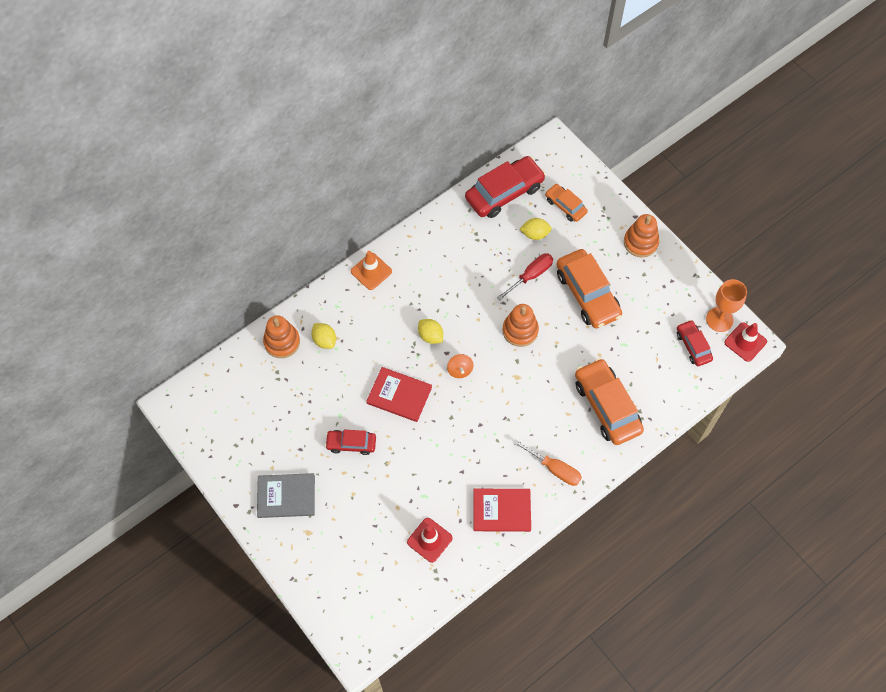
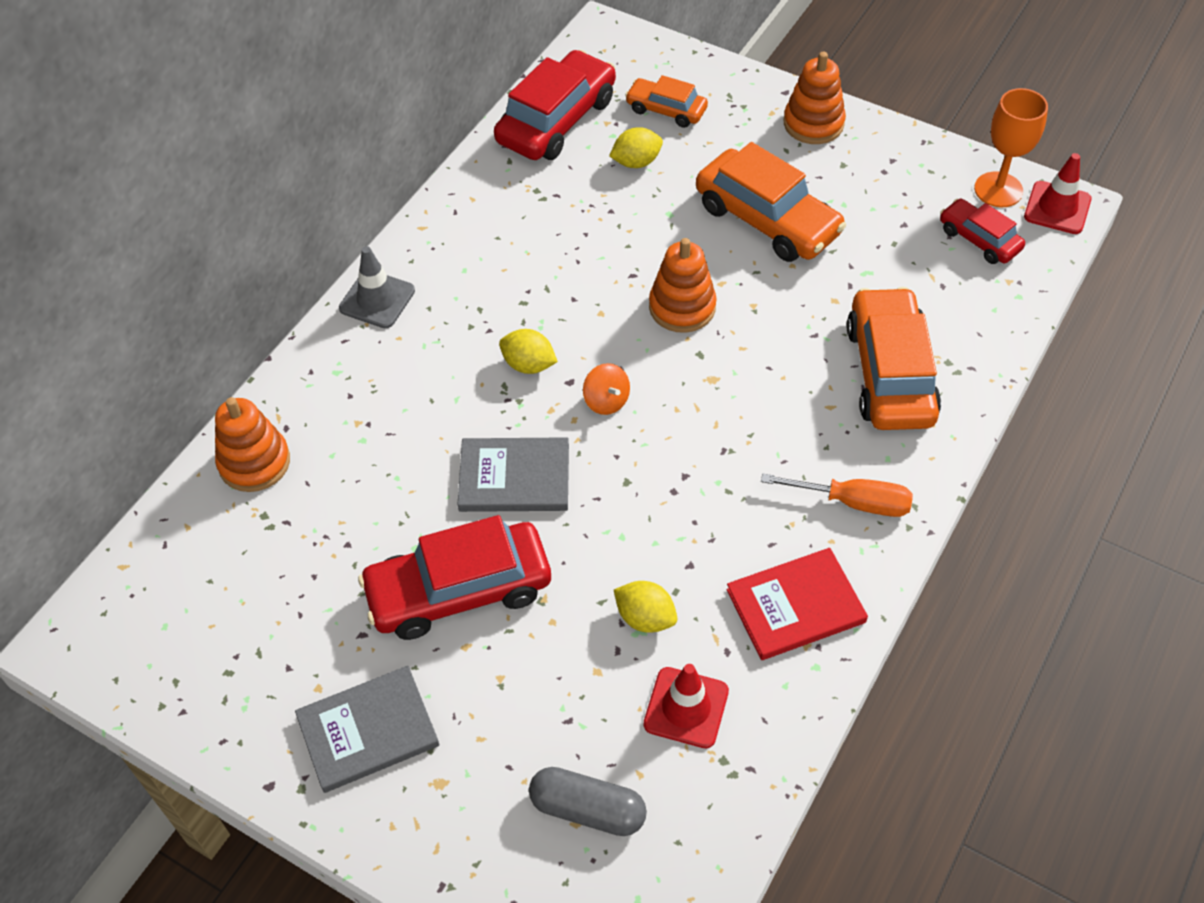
camera: 20 degrees left, 10 degrees down
yellow lemon [311,323,336,349] -> yellow lemon moved to [614,581,677,633]
red car [325,430,376,455] -> red car [358,515,551,640], size x1.80
orange traffic cone [351,251,392,290] -> grey traffic cone [339,246,415,328]
red book [366,367,432,422] -> grey book [458,437,569,512]
red screwdriver [497,253,553,300] -> none
orange car [575,358,644,445] -> orange car turned 45 degrees clockwise [847,287,941,430]
none -> grey capsule [529,767,647,836]

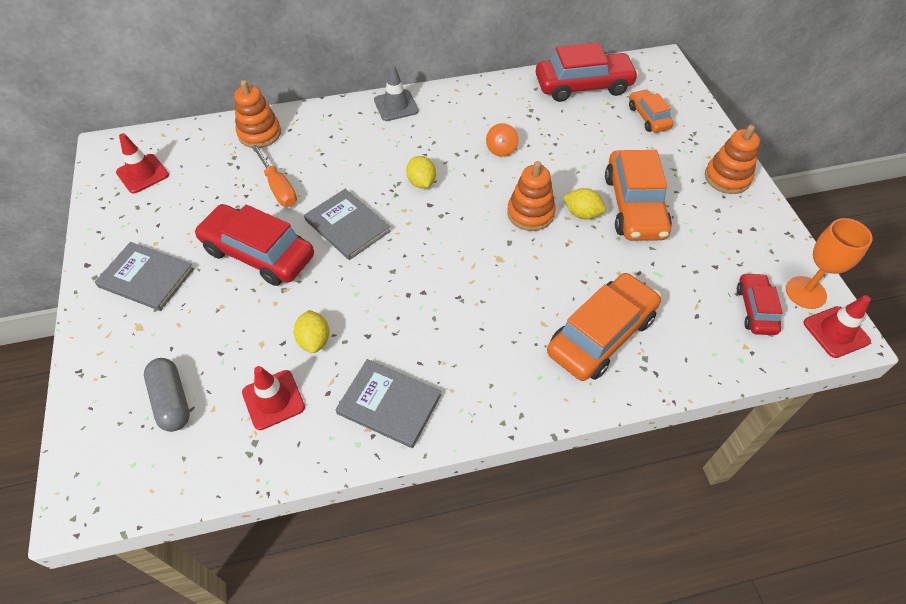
camera: 45 degrees right, 0 degrees up
orange spinning top [583,363,630,415] -> orange spinning top moved to [486,123,518,157]
yellow lemon [609,127,663,168] -> yellow lemon moved to [563,188,606,219]
red book [726,548,868,660] -> grey book [335,359,441,448]
orange screwdriver [761,474,913,517] -> orange screwdriver moved to [252,145,297,207]
none -> red traffic cone [116,133,169,193]

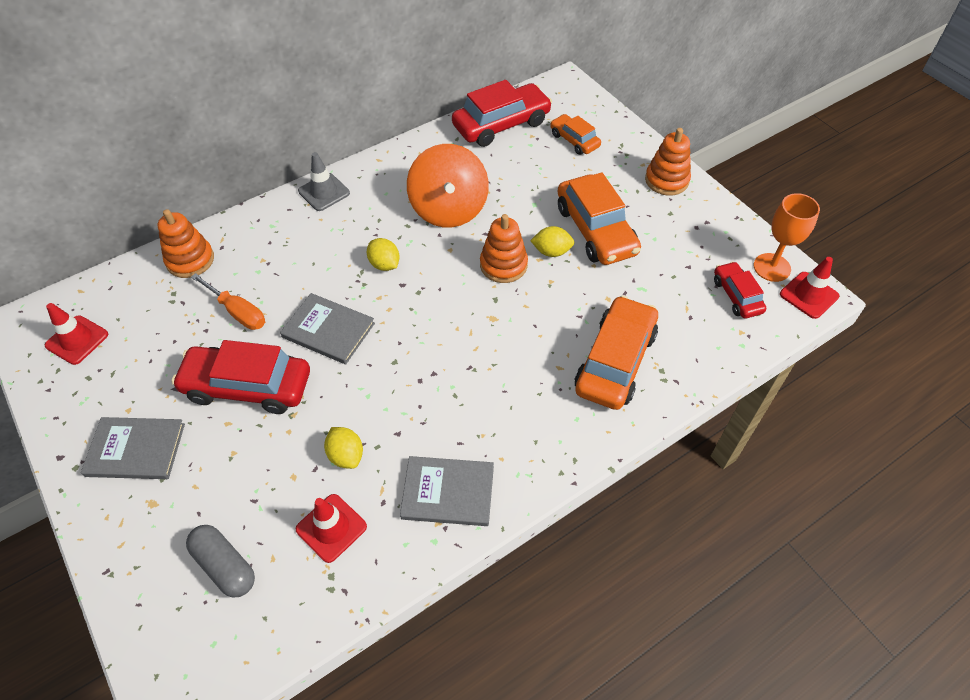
camera: 20 degrees left, 0 degrees up
orange spinning top [486,123,518,157] -> orange spinning top [407,144,489,228], size x2.41

